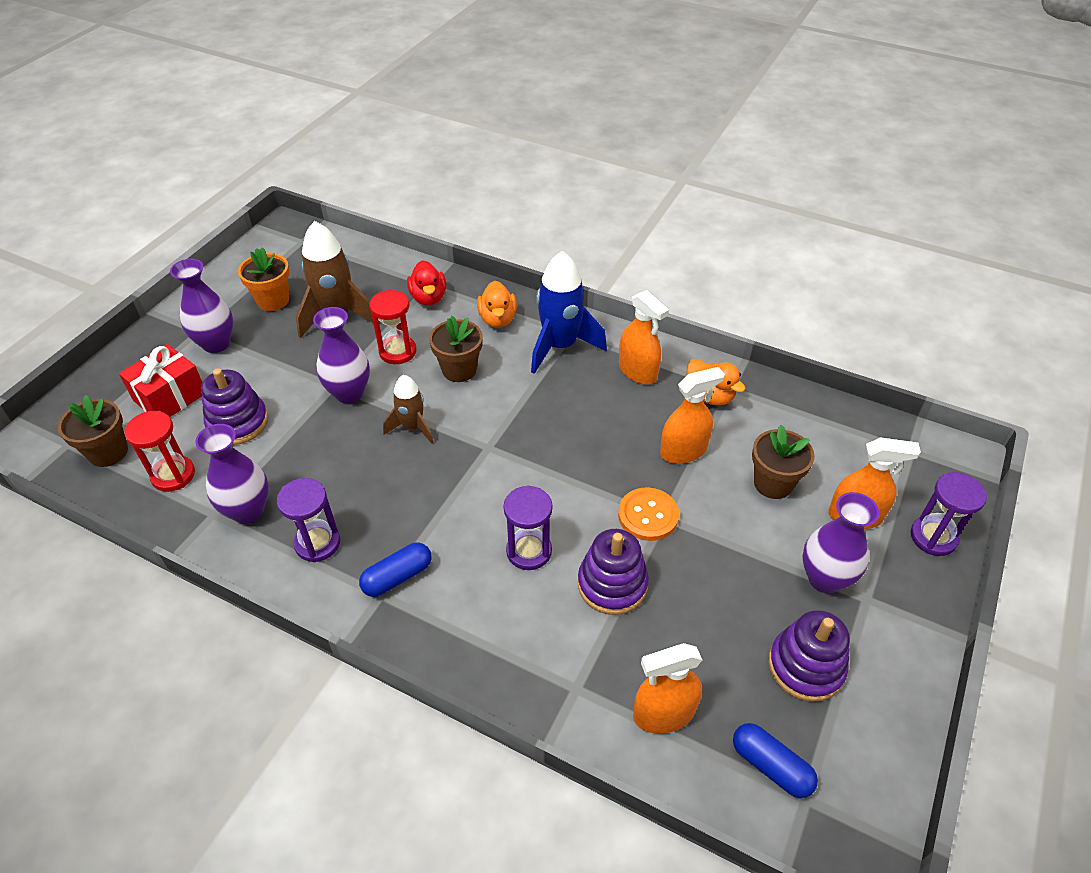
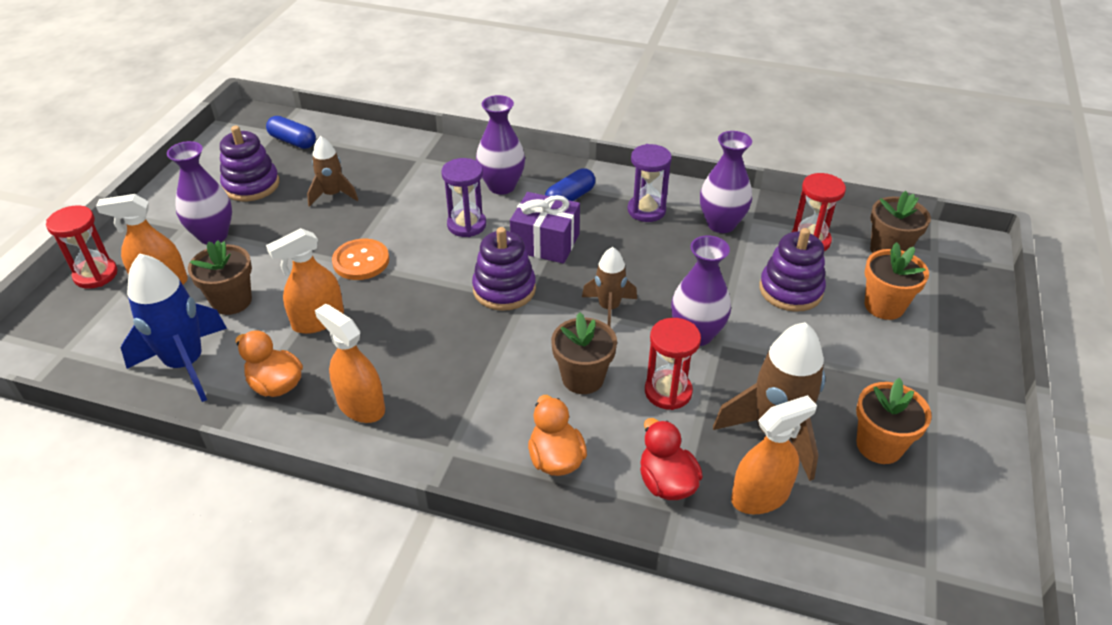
camera: 170 degrees right, 5 degrees down
red gift [119,344,203,417] -> orange flower pot [865,242,929,320]
purple vase [170,259,233,353] -> purple vase moved to [476,95,525,195]
blue rocket [531,251,607,374] -> blue rocket moved to [121,253,227,402]
purple stacking toy [578,529,649,615] -> purple stacking toy moved to [472,227,536,311]
orange spray bottle [633,643,702,734] -> orange spray bottle moved to [731,395,817,514]
purple hourglass [911,472,987,556] -> red hourglass [46,206,117,289]
none -> brown rocket [307,136,358,207]
none -> purple gift [510,192,580,264]

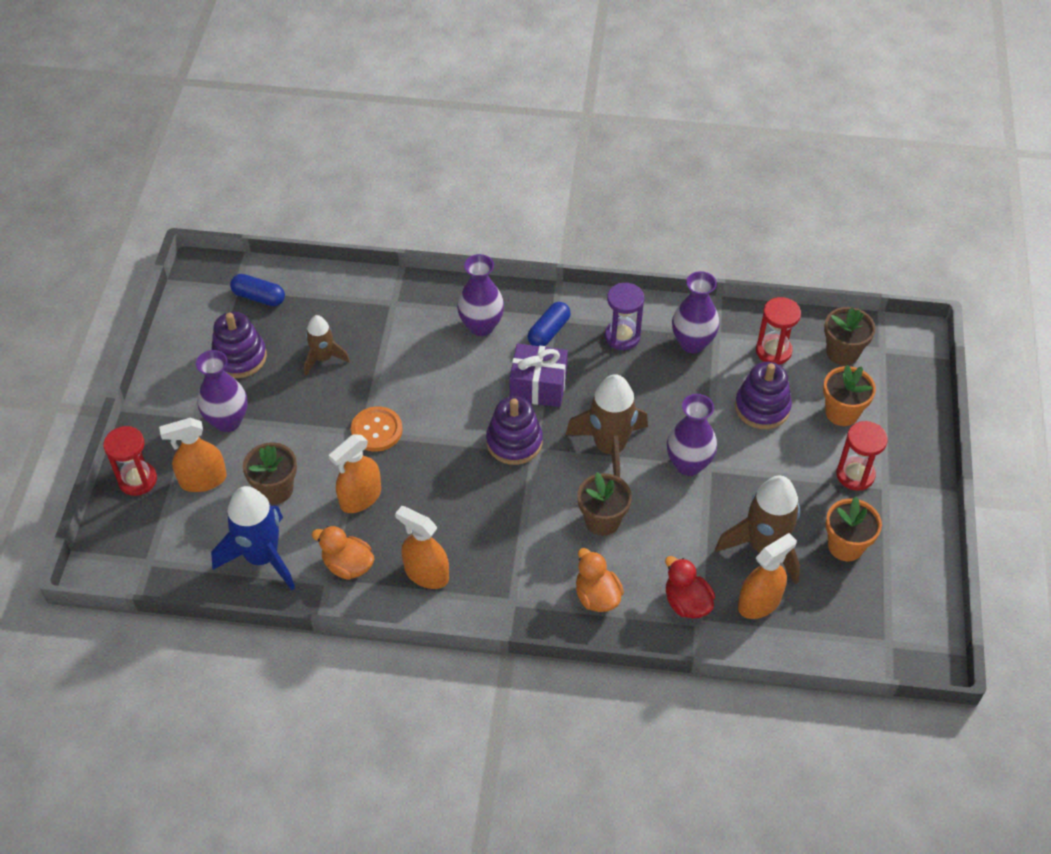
camera: 10 degrees left, 10 degrees up
purple hourglass [442,158,486,237] -> none
brown rocket [582,247,637,326] -> brown rocket [566,374,648,477], size x1.71
red hourglass [645,318,701,410] -> red hourglass moved to [836,421,888,491]

